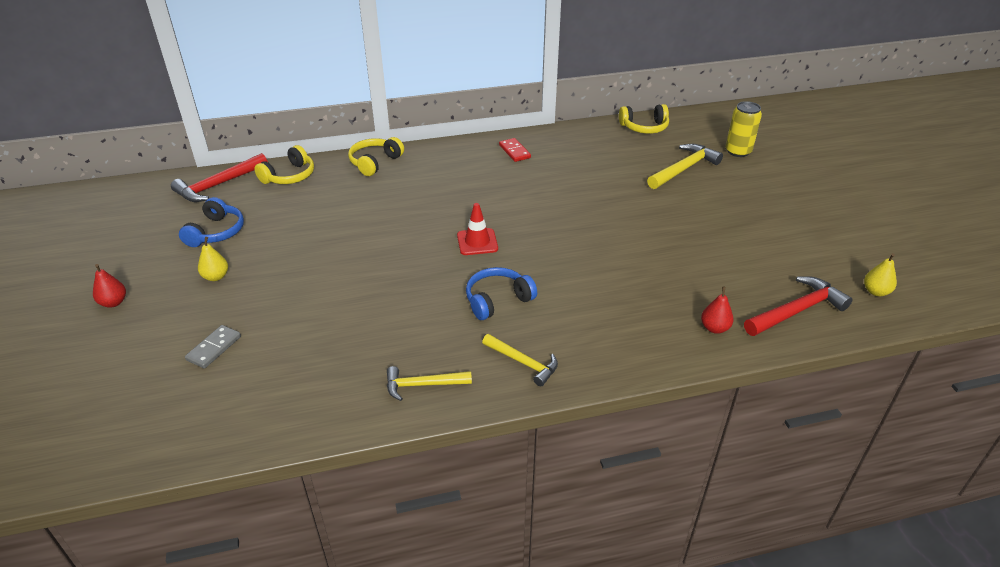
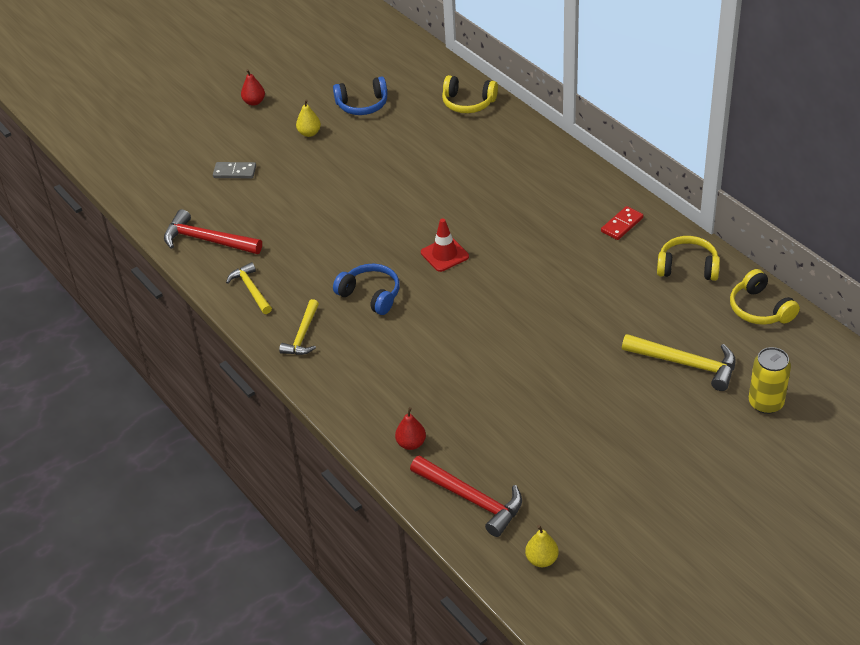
camera: 70 degrees right, 5 degrees up
red hammer [171,153,268,202] -> red hammer moved to [164,209,262,254]
yellow headphones [348,137,404,176] -> yellow headphones moved to [657,236,720,281]

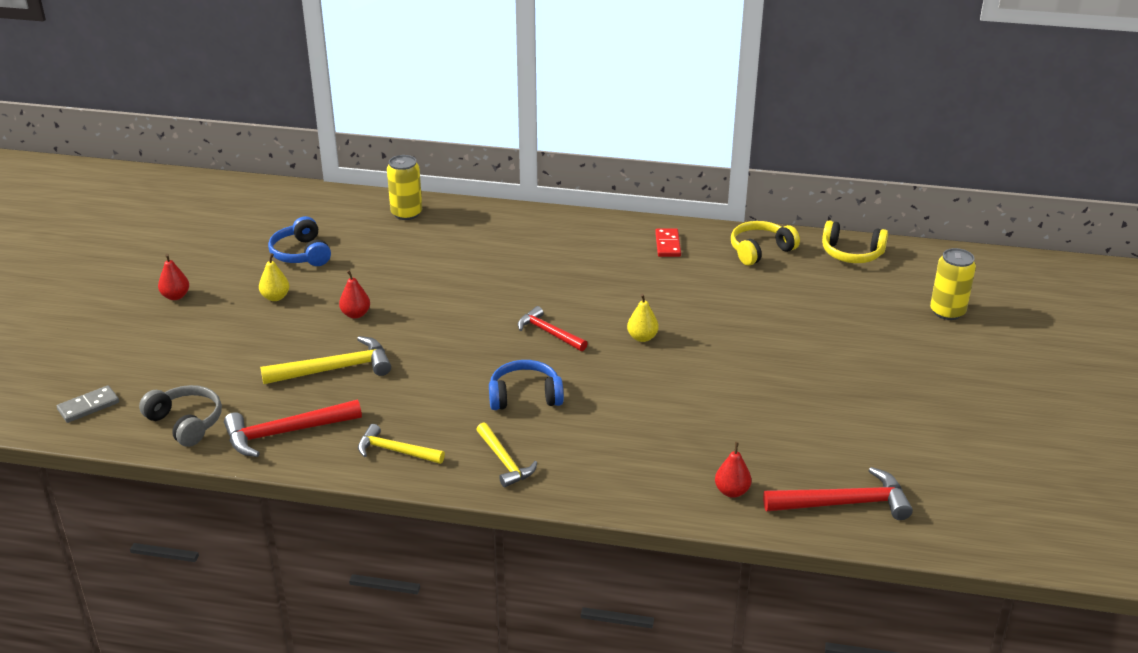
camera: 45 degrees left, 10 degrees down
grey domino [213,162,256,178] -> grey domino moved to [57,385,119,423]
blue headphones [333,77,387,115] -> blue headphones turned 120 degrees clockwise [268,216,331,266]
red traffic cone [421,218,469,272] -> red hammer [518,306,588,351]
yellow headphones [442,75,498,113] -> yellow can [387,155,422,220]
yellow pear [525,525,559,567] -> yellow pear moved to [627,294,659,342]
yellow hammer [622,334,736,391] -> yellow hammer moved to [260,336,391,384]
none -> grey headphones [139,385,222,447]
none -> red pear [339,270,370,319]

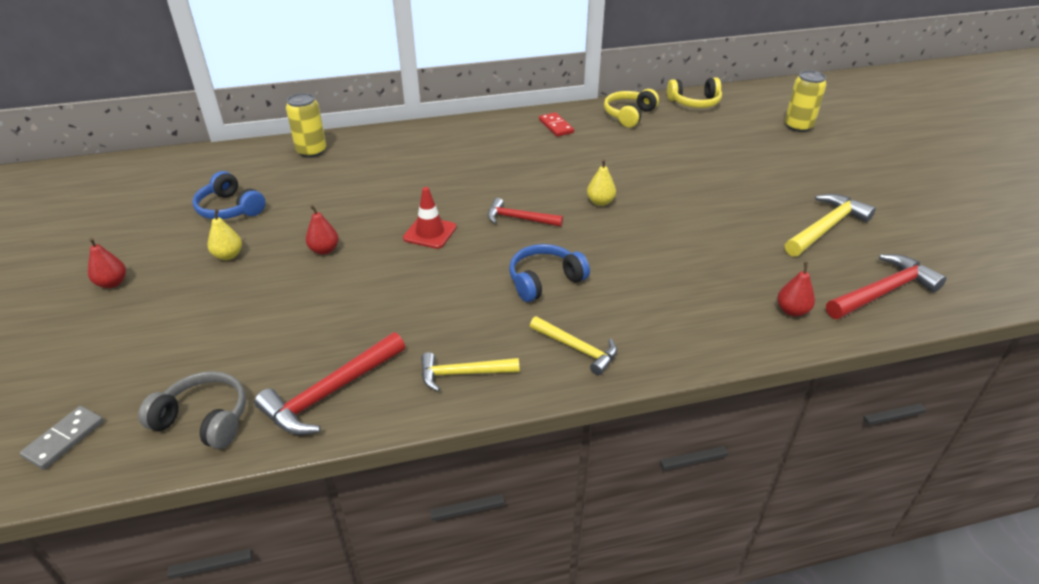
camera: 25 degrees left, 5 degrees up
yellow hammer [260,336,391,384] -> yellow hammer moved to [785,194,876,257]
none -> red traffic cone [403,187,457,249]

